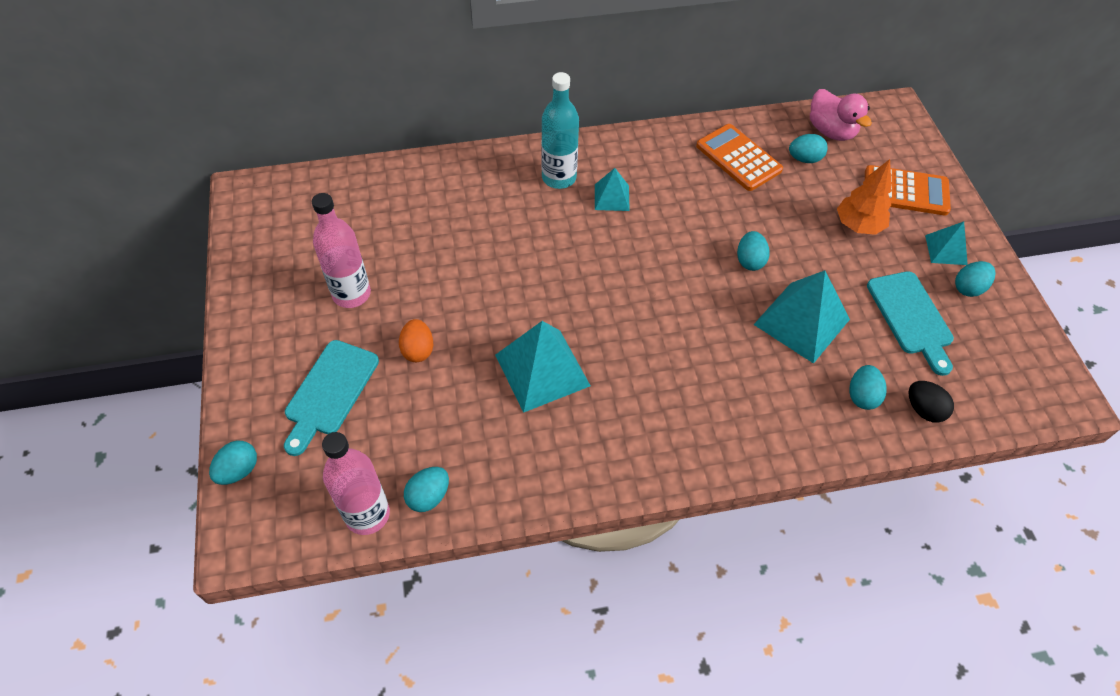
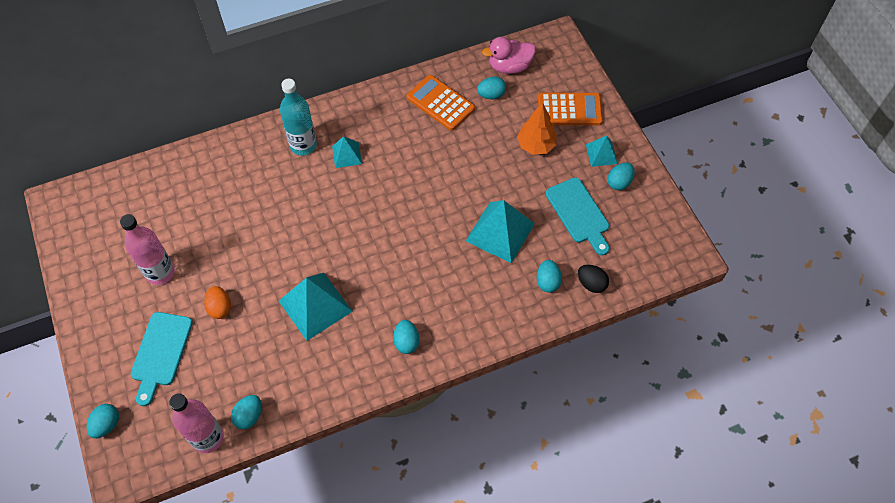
camera: 10 degrees left, 5 degrees up
turquoise egg [737,231,770,271] -> turquoise egg moved to [393,320,419,354]
pink duck [810,89,872,141] -> pink duck turned 120 degrees clockwise [482,37,536,74]

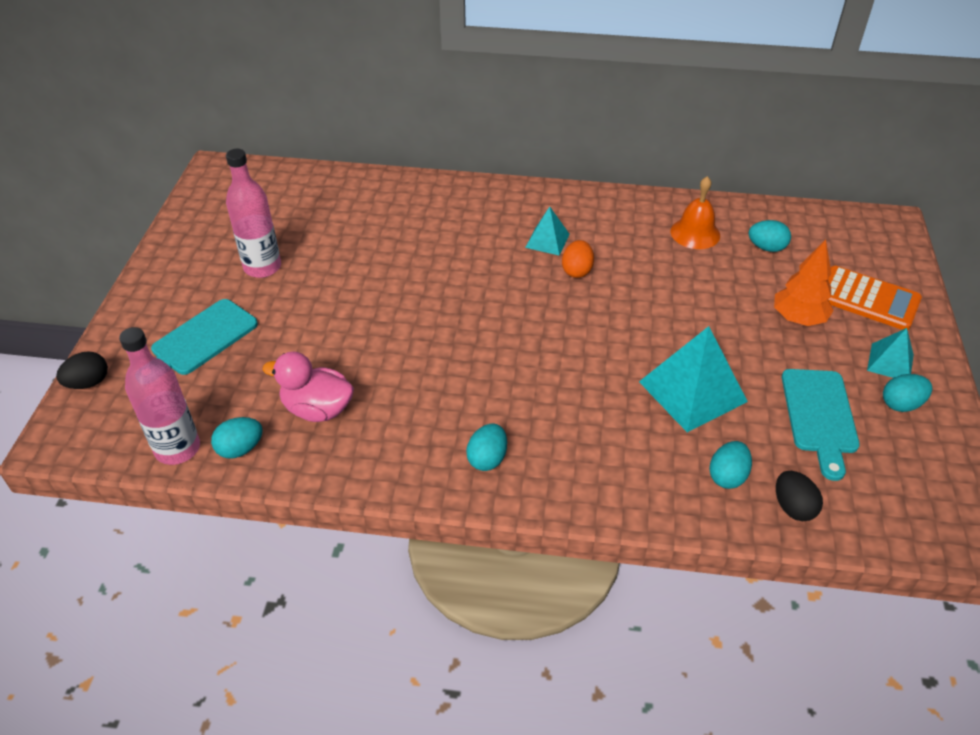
camera: 30 degrees right, 15 degrees down
turquoise egg [87,404,119,438] -> black egg [56,351,108,389]
orange egg [204,286,231,319] -> orange egg moved to [562,240,594,278]
turquoise pyramid [279,273,353,341] -> none
turquoise bottle [280,79,317,155] -> none
orange calculator [406,75,475,131] -> orange bell [671,176,720,249]
pink duck [482,37,536,74] -> pink duck moved to [262,352,354,422]

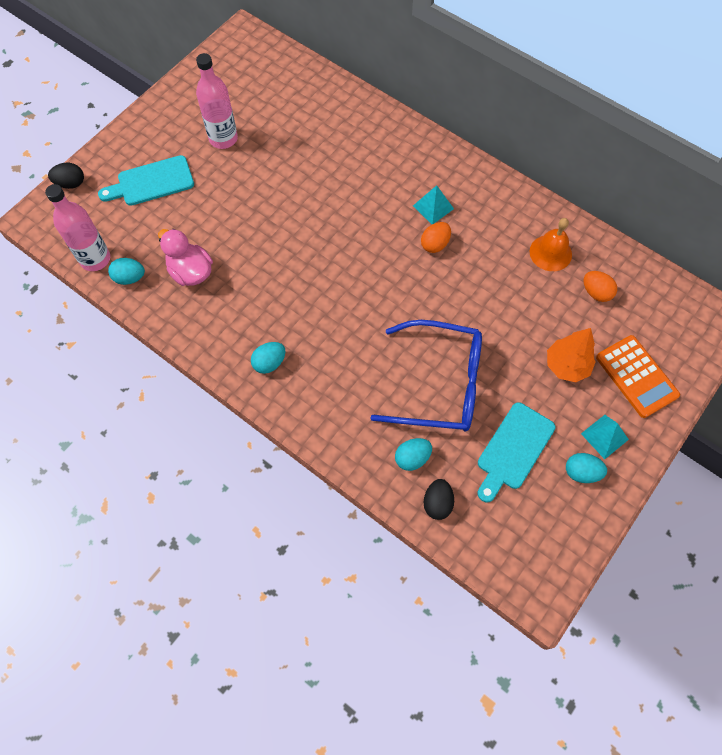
camera: 30 degrees right, 20 degrees up
turquoise pyramid [639,326,748,432] -> blue glasses [371,320,482,431]
turquoise egg [749,220,791,252] -> orange egg [583,271,617,302]

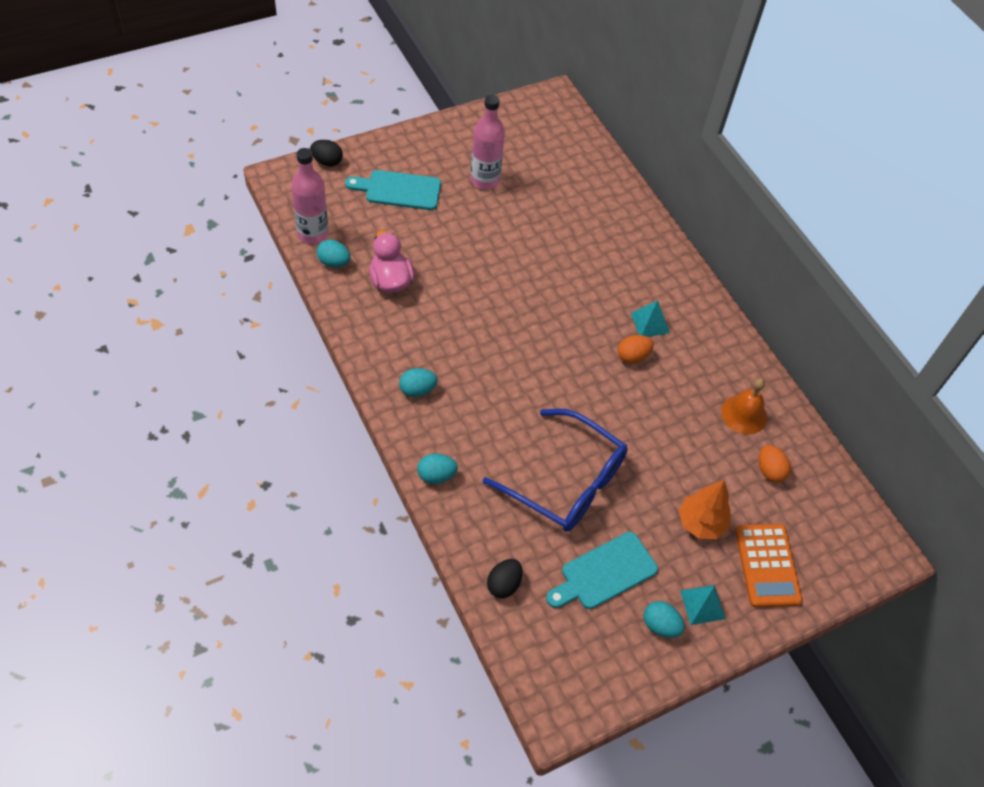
camera: 20 degrees right, 10 degrees down
turquoise egg [395,438,432,471] -> turquoise egg moved to [417,453,458,484]

